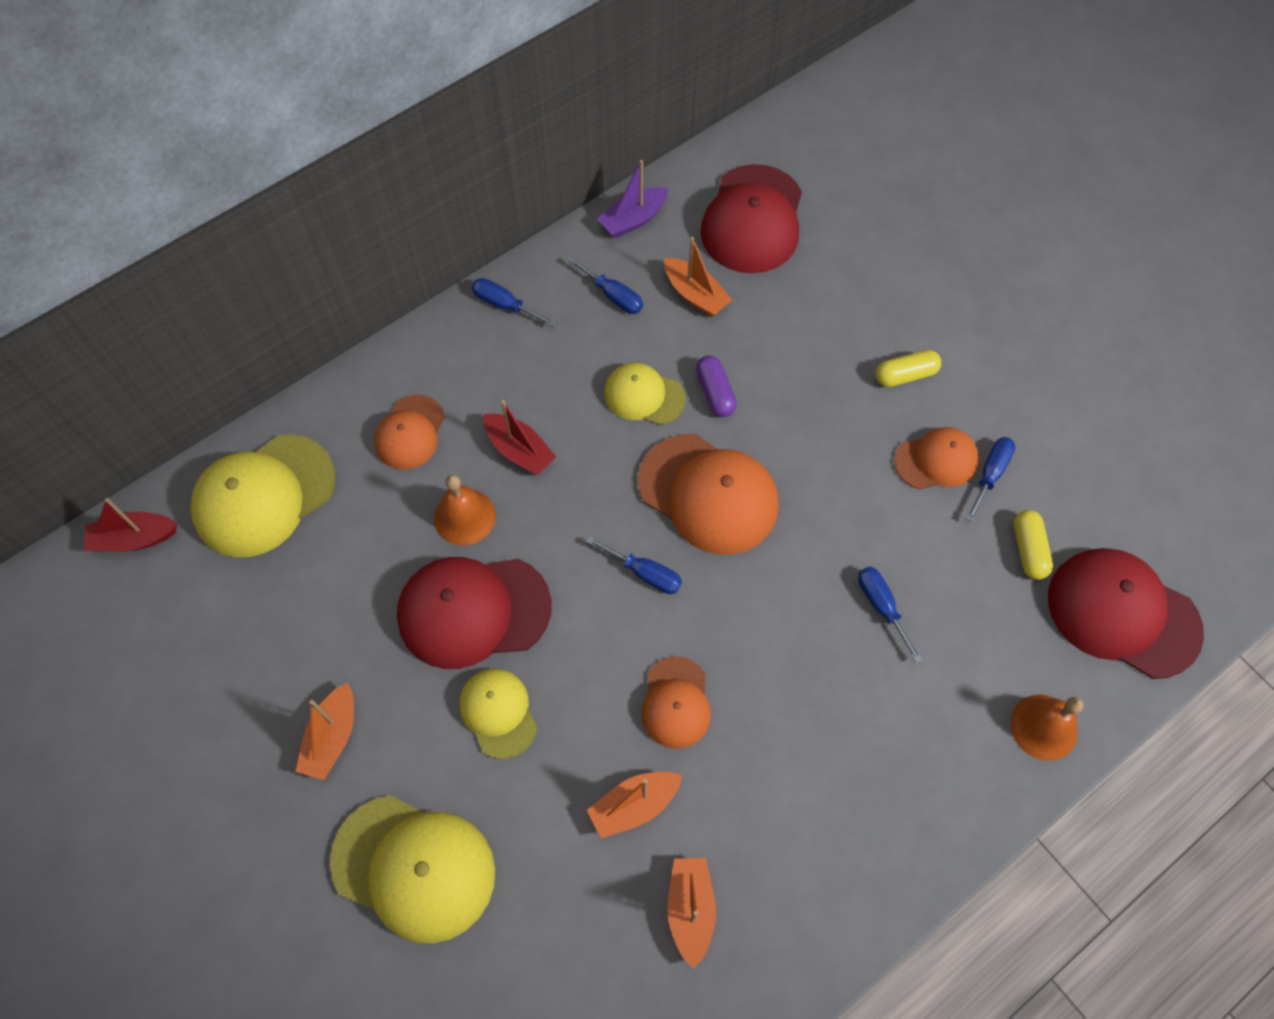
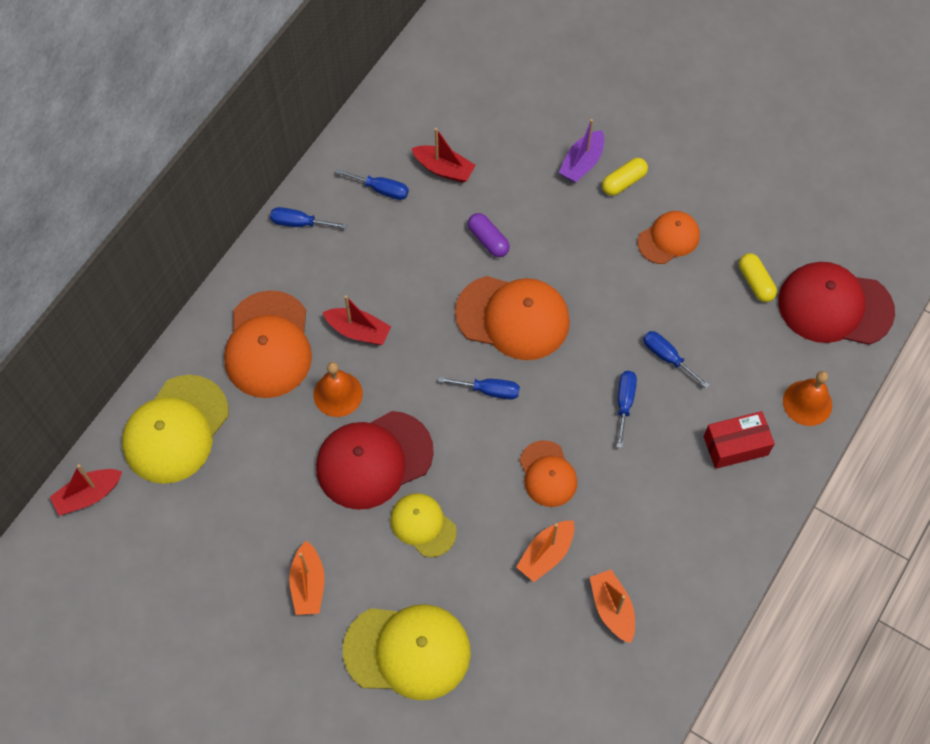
camera: 20 degrees left, 0 degrees up
orange cap [374,395,445,470] -> orange cap [224,290,312,398], size x1.71
purple boat [597,160,669,238] -> purple boat moved to [559,119,604,183]
yellow cap [604,363,686,425] -> none
orange boat [664,237,732,317] -> red boat [411,128,476,183]
red cap [700,164,802,273] -> none
blue screwdriver [966,437,1015,522] -> blue screwdriver moved to [617,371,637,448]
none -> red box [704,411,775,469]

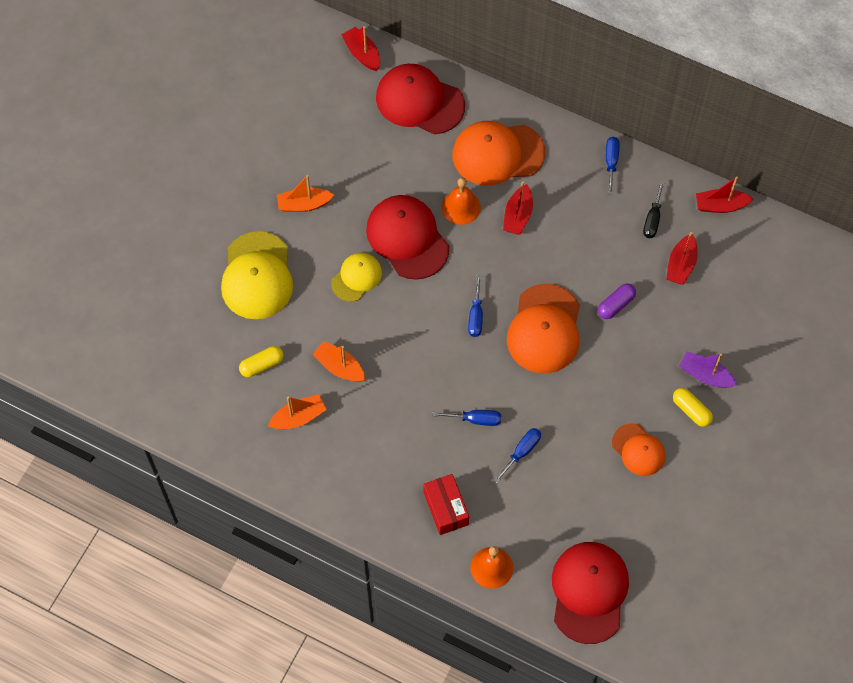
camera: 85 degrees right, 0 degrees up
yellow cap [122,375,229,484] -> red cap [376,64,465,134]
blue screwdriver [335,169,409,200] -> black screwdriver [643,180,665,238]
orange cap [519,440,577,507] -> none
yellow capsule [739,253,777,302] -> yellow capsule moved to [239,346,283,377]
none -> red boat [696,177,753,213]

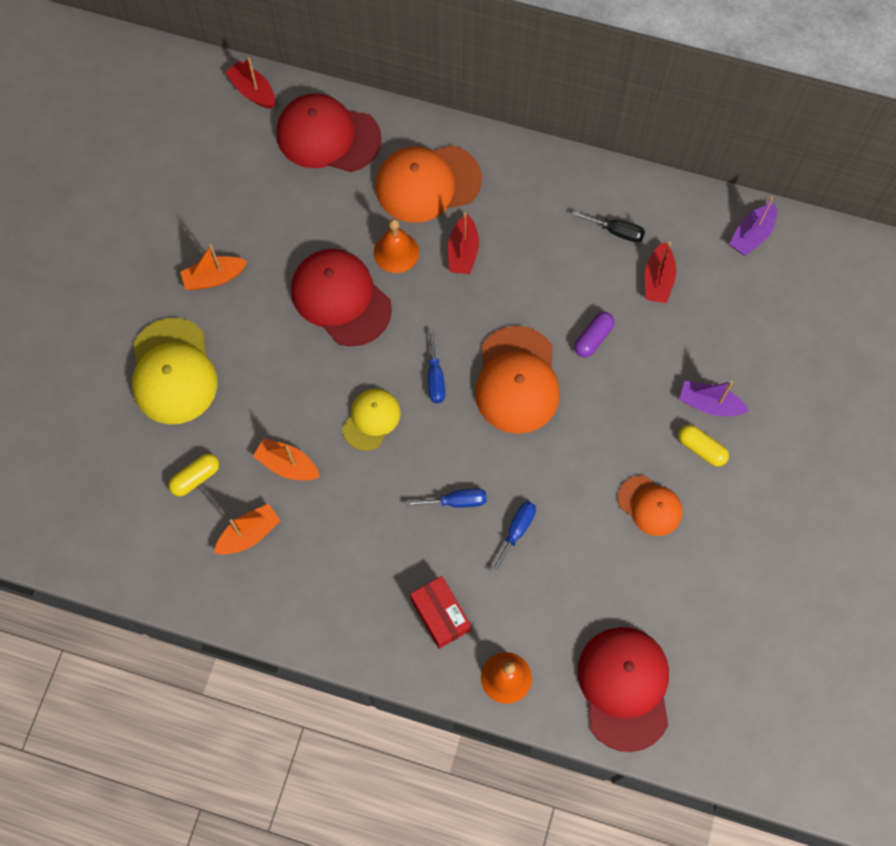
camera: 10 degrees left, 5 degrees up
yellow cap [331,253,382,302] -> yellow cap moved to [342,389,401,451]
blue screwdriver [606,137,619,195] -> none
black screwdriver [643,180,665,238] -> black screwdriver turned 75 degrees counterclockwise [572,211,645,242]
red boat [696,177,753,213] -> none
none -> purple boat [729,197,777,256]

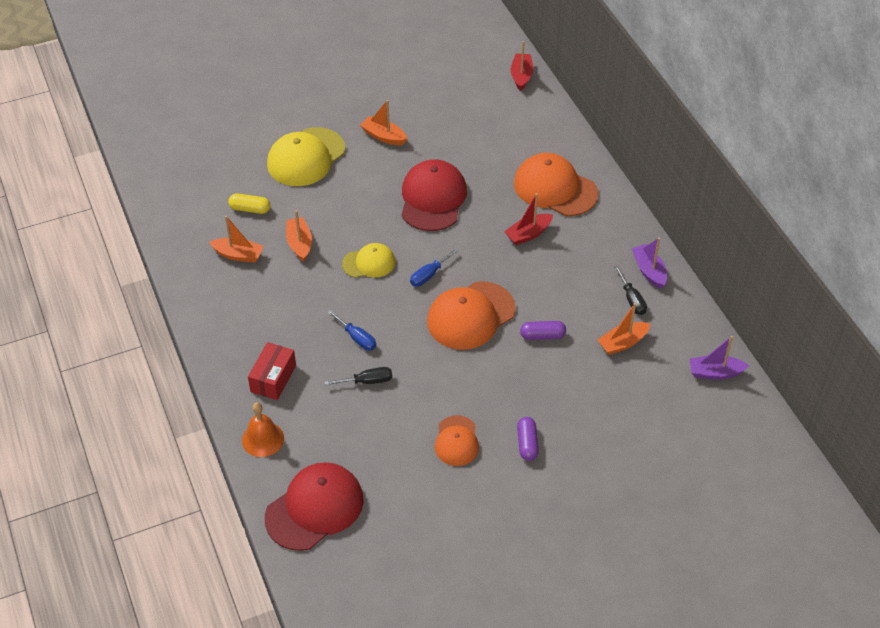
camera: 50 degrees right, 20 degrees down
red cap [277,93,382,172] -> none
orange bell [374,219,419,273] -> none
blue screwdriver [491,501,536,575] -> black screwdriver [325,367,392,385]
red boat [645,241,676,303] -> orange boat [598,303,650,355]
yellow capsule [678,425,729,466] -> purple capsule [517,417,539,461]
purple boat [679,381,749,417] -> purple boat moved to [632,237,667,289]

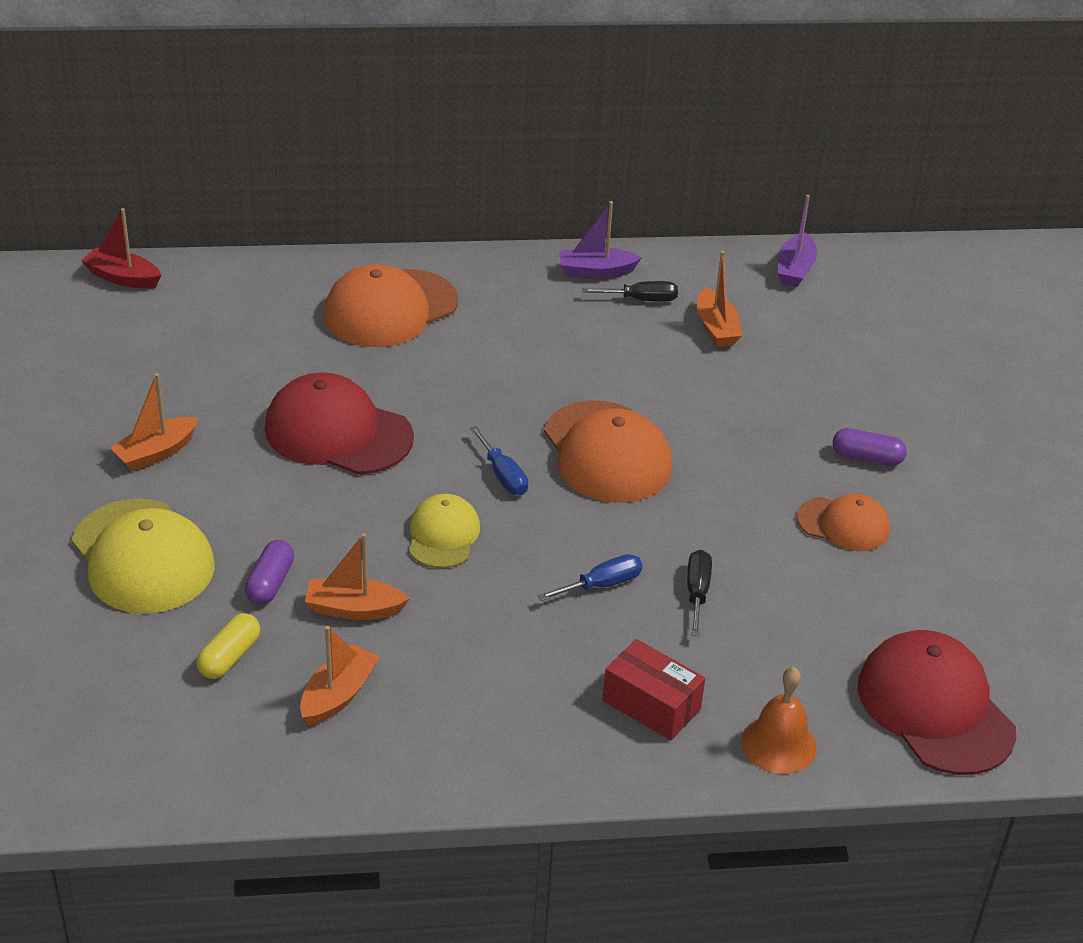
camera: 75 degrees left, 10 degrees down
red boat [504,193,553,245] -> none
purple capsule [520,321,566,340] -> purple capsule moved to [245,540,294,605]

